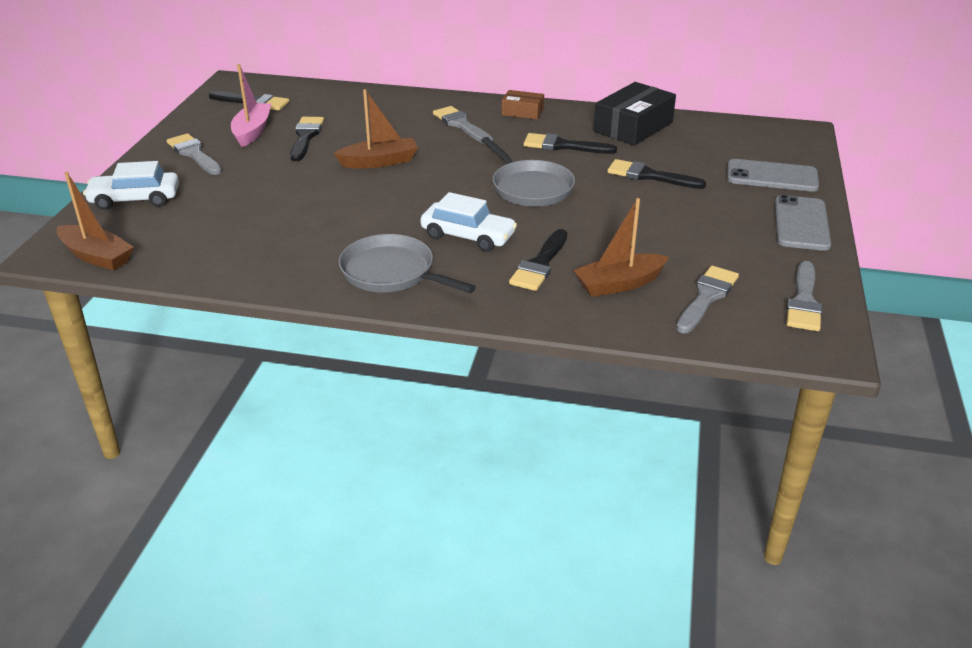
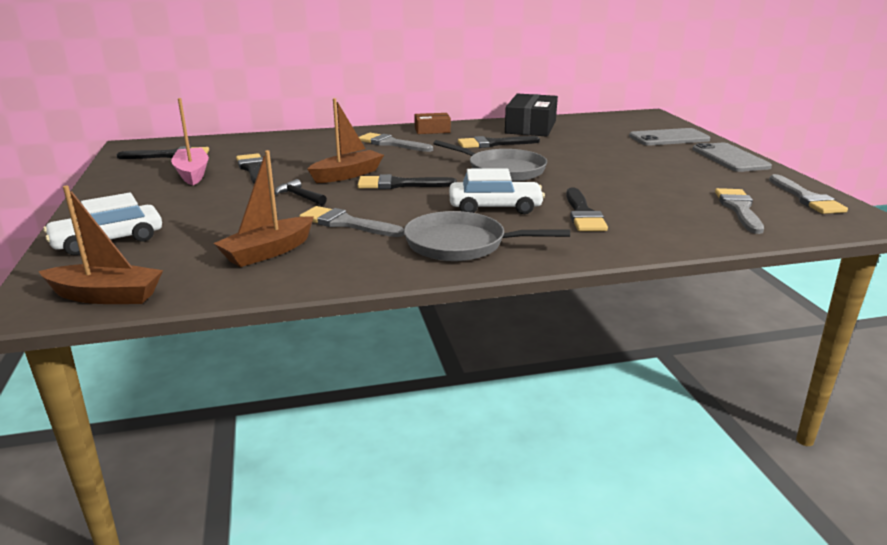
camera: 25 degrees left, 10 degrees down
grey brush [167,133,222,175] -> grey brush moved to [299,206,404,237]
brown boat [573,198,669,297] -> brown boat moved to [213,150,314,267]
black brush [607,159,706,189] -> black brush moved to [358,174,457,189]
none -> black hammer [275,179,327,206]

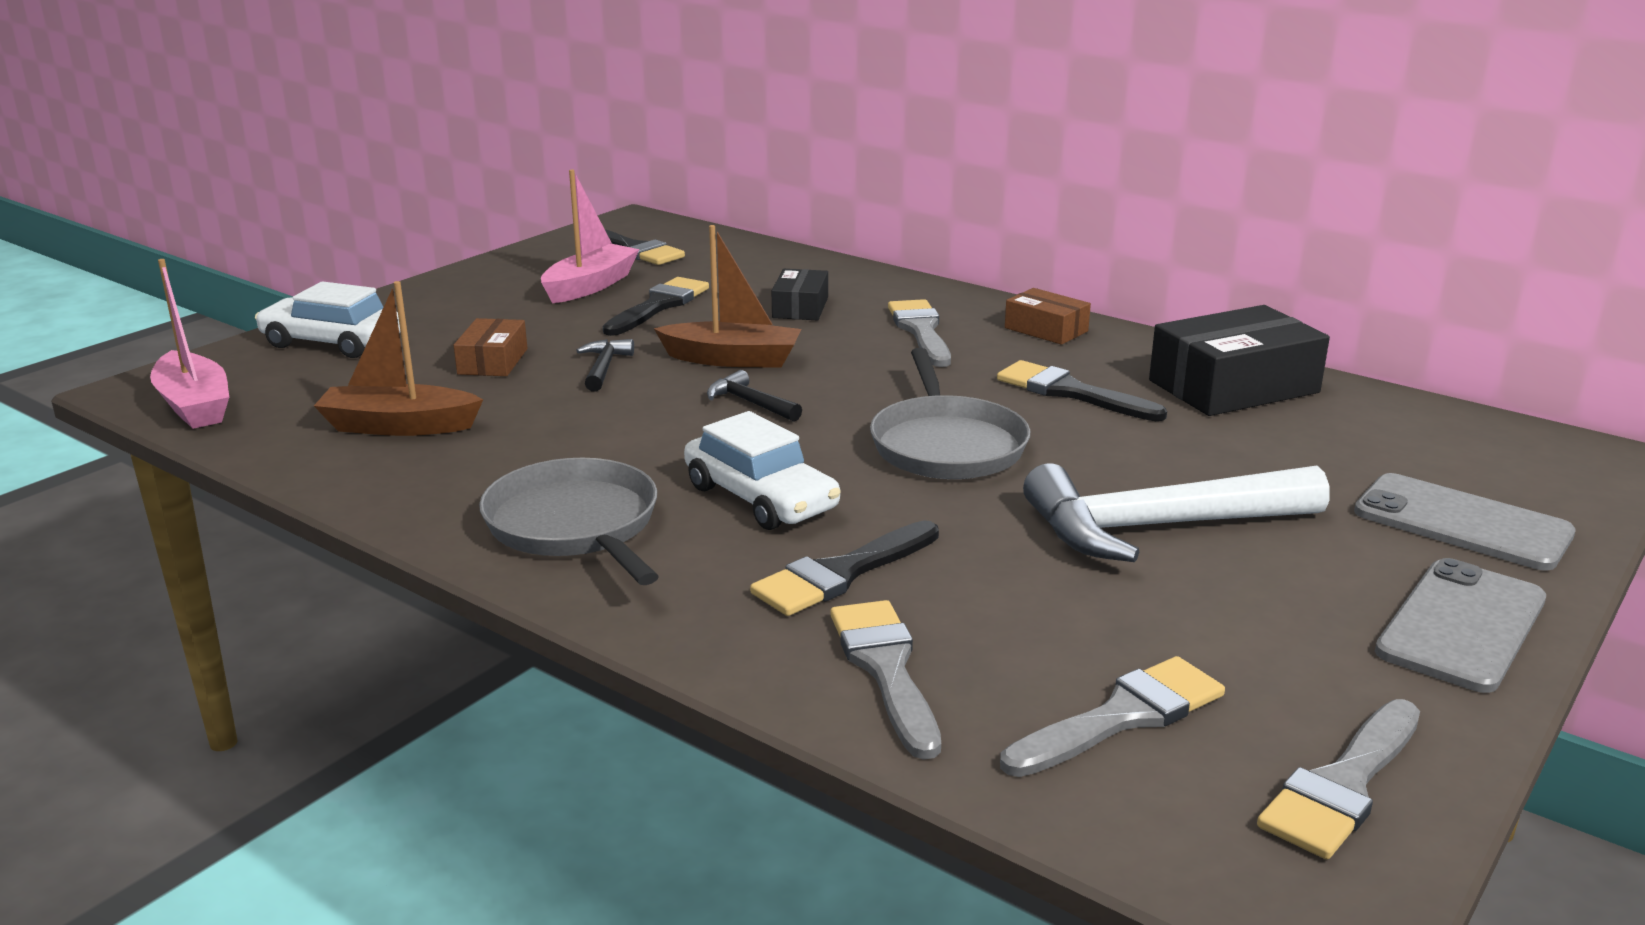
camera: 50 degrees right, 0 degrees up
brown boat [38,186,163,304] -> pink boat [150,259,229,429]
grey brush [299,206,404,237] -> grey brush moved to [830,600,941,760]
black brush [358,174,457,189] -> black hammer [707,370,802,422]
none -> brown box [454,318,527,376]
none -> black box [772,269,828,320]
none -> white hammer [1023,463,1330,562]

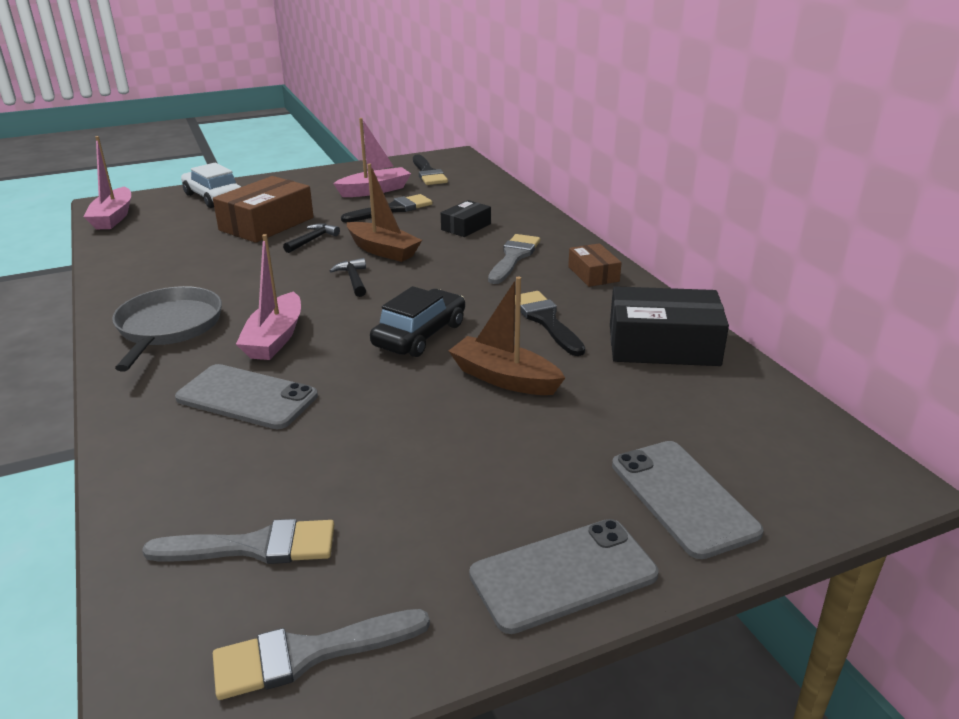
camera: 30 degrees right, 5 degrees up
brown boat [314,281,483,436] -> brown boat moved to [449,276,565,395]
brown box [454,318,527,376] -> brown box [213,176,314,243], size x1.83
white car [684,411,841,530] -> pink boat [236,234,301,360]
black brush [750,520,939,616] -> grey phone [175,364,318,429]
grey brush [830,600,941,760] -> none
grey pan [870,348,1030,479] -> black car [370,286,465,357]
white hammer [1023,463,1330,562] -> none

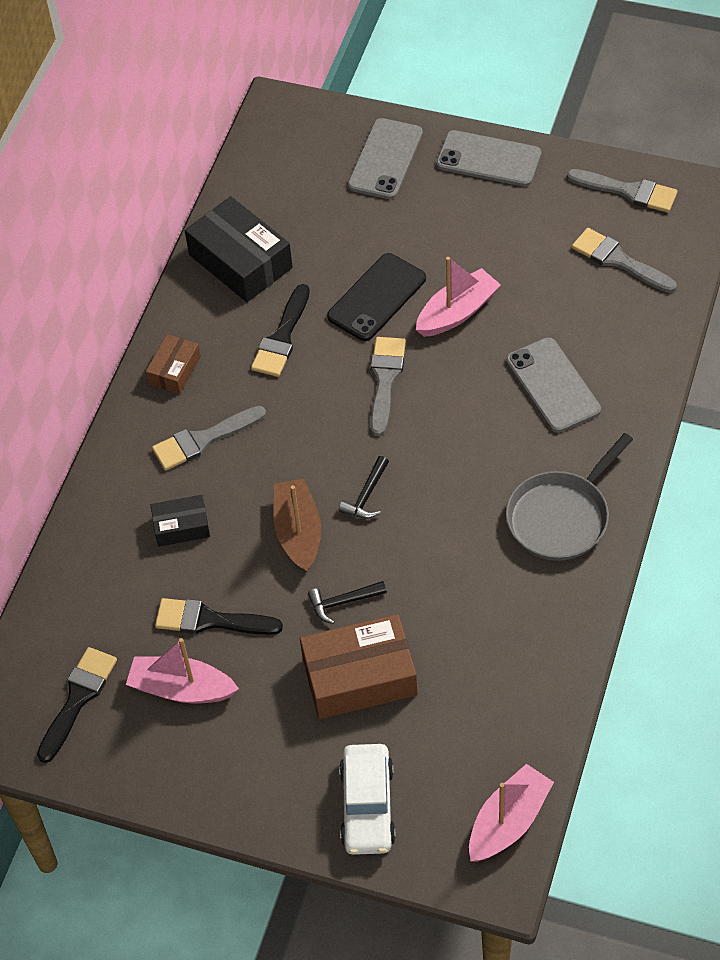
camera: 135 degrees left, 25 degrees up
pink boat [236,234,301,360] -> pink boat moved to [416,257,501,337]
black car [370,286,465,357] -> grey brush [370,337,406,436]
brown boat [449,276,565,395] -> black phone [327,253,426,341]

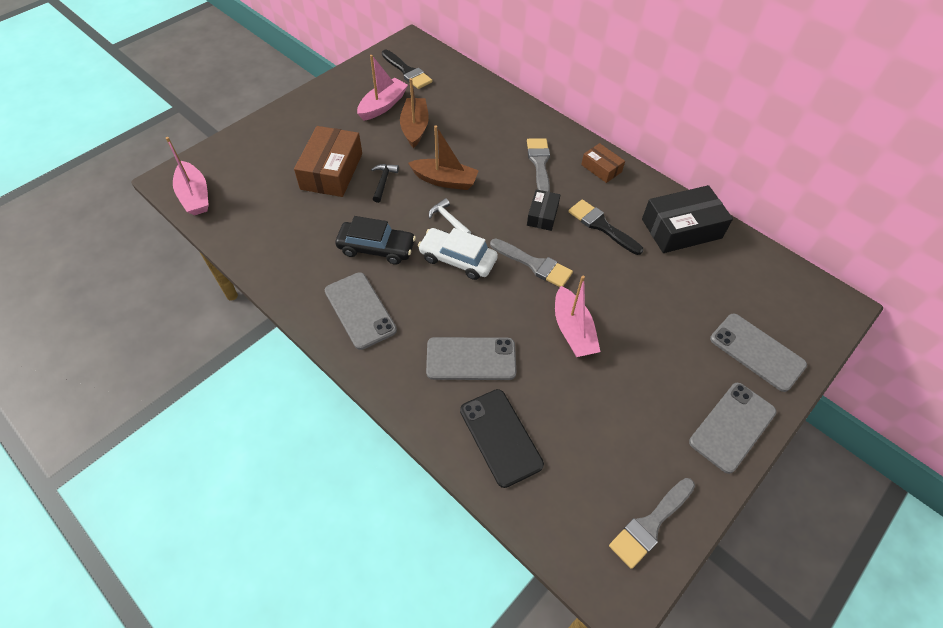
camera: 110 degrees right, 0 degrees up
black box [151,495,210,547] -> black box moved to [527,189,560,231]
black brush [155,598,283,635] -> brown boat [400,78,429,148]
black phone [327,253,426,341] -> black phone moved to [460,389,544,488]
black hammer [339,456,389,519] -> white hammer [429,198,471,234]
white car [339,744,396,855] -> white car moved to [418,228,498,280]
grey pan [506,433,633,561] -> grey phone [325,272,397,350]
grey brush [572,228,677,293] -> none
none -> black car [335,216,416,265]

